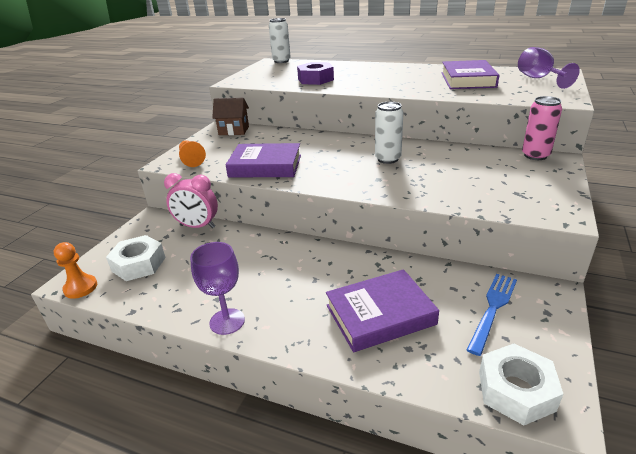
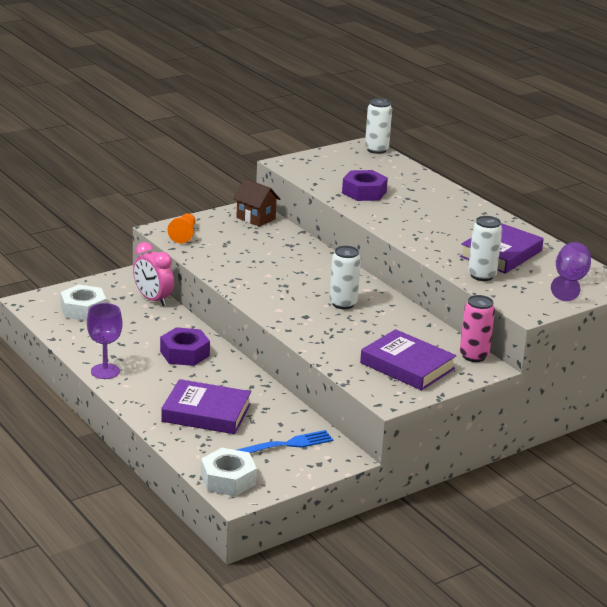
camera: 30 degrees right, 5 degrees down
orange pawn [54,242,97,299] -> none
purple book [225,143,301,177] -> purple book moved to [360,329,457,390]
none -> purple nut [160,327,210,366]
none -> white can [468,216,502,281]

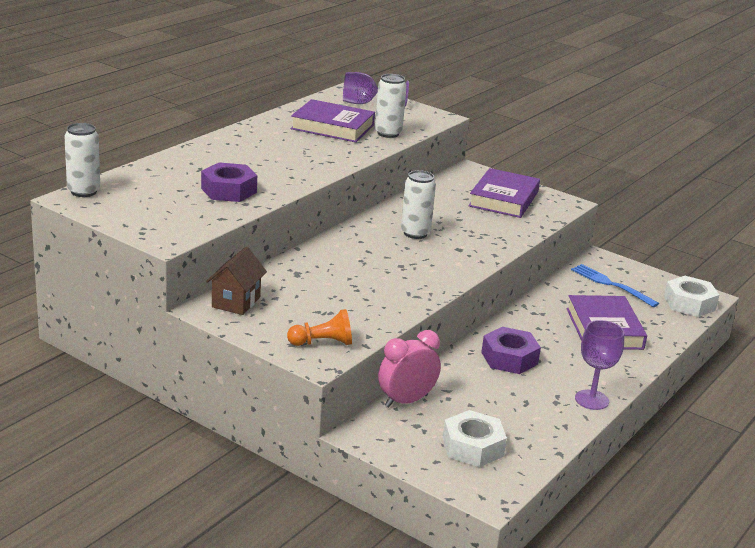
camera: 110 degrees left, 0 degrees up
pink clock [133,242,174,306] -> pink clock turned 150 degrees counterclockwise [378,330,441,407]
pink can [460,295,495,362] -> none

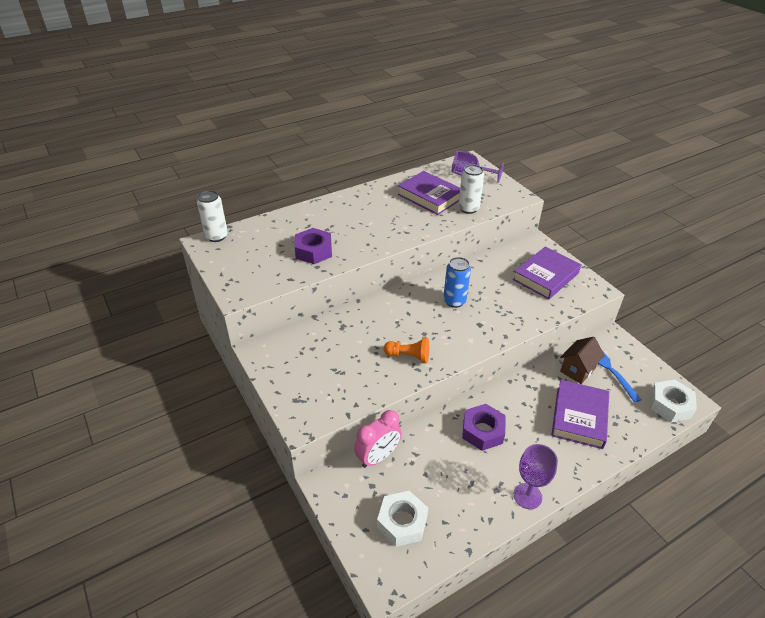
camera: 25 degrees right, 15 degrees up
brown house [206,247,267,315] -> brown house moved to [560,337,605,384]
orange pawn [287,309,352,346] -> orange pawn moved to [384,338,429,363]
pink clock [378,330,441,407] -> pink clock turned 150 degrees clockwise [354,410,402,468]
white can [401,170,436,239] -> blue can [443,257,471,308]

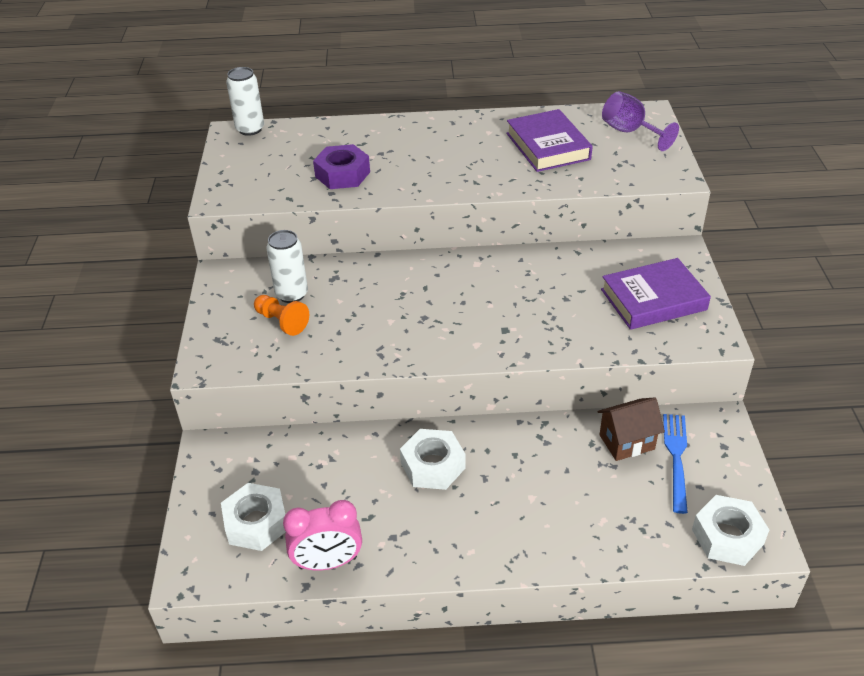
camera: 30 degrees right, 0 degrees up
pink clock [354,410,402,468] -> pink clock moved to [283,500,362,571]
orange pawn [384,338,429,363] -> orange pawn moved to [254,295,309,336]
blue can [443,257,471,308] -> none
white can [458,164,484,214] -> white can moved to [266,230,308,303]
purple nut [462,404,506,451] -> white nut [400,429,465,490]
purple goblet [514,444,558,509] -> none
purple book [551,380,609,449] -> none

